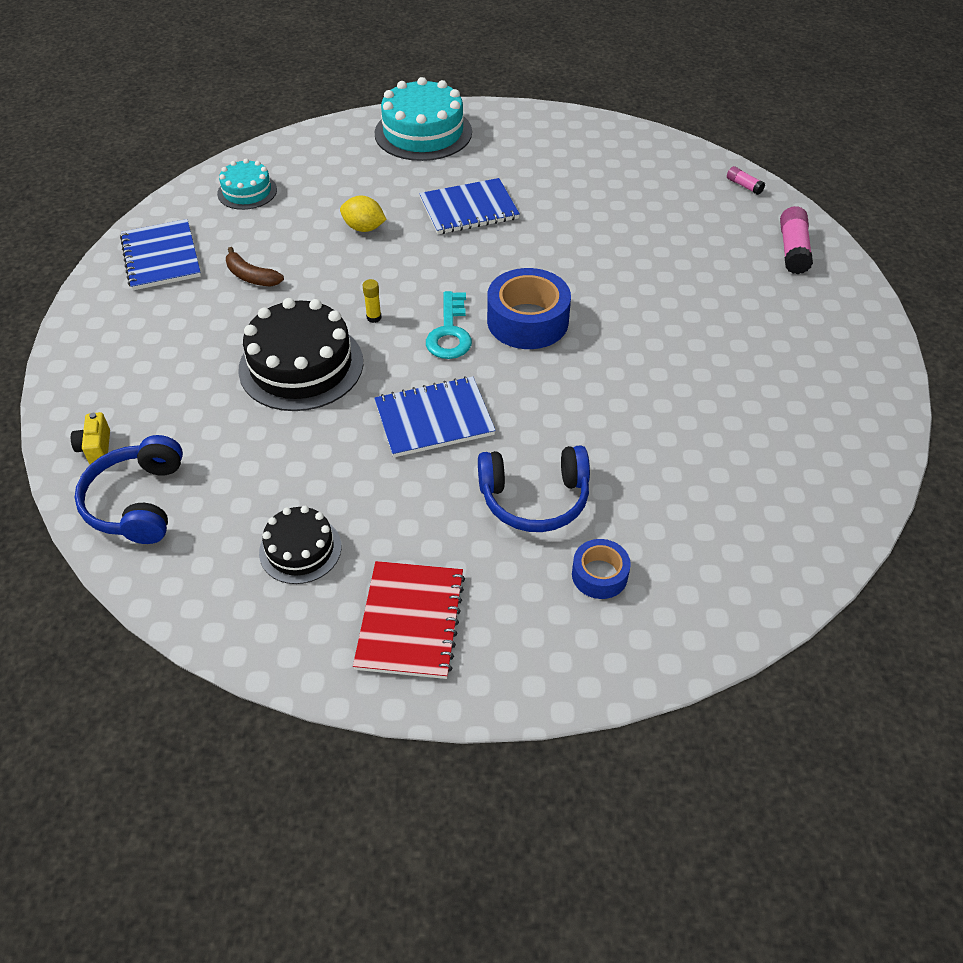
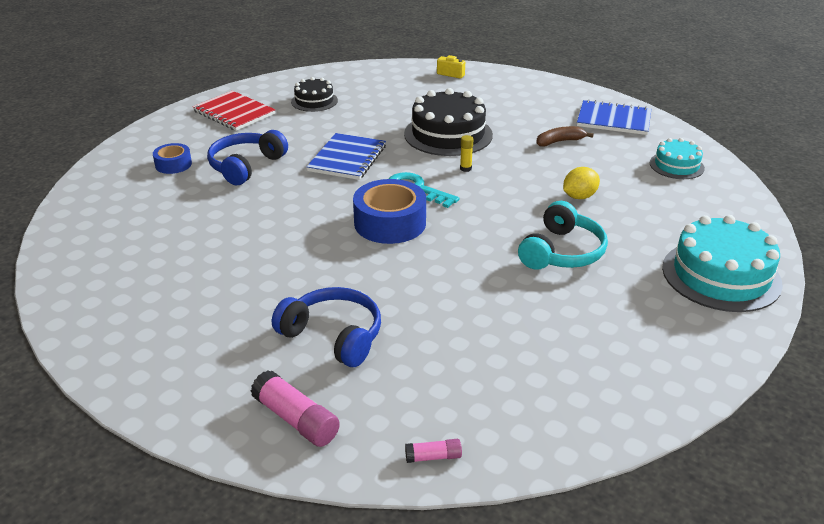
camera: 125 degrees right, 15 degrees down
blue headphones [75,435,183,544] -> blue headphones moved to [272,287,381,367]
blue notebook [419,178,520,234] -> turquoise headphones [518,201,608,270]

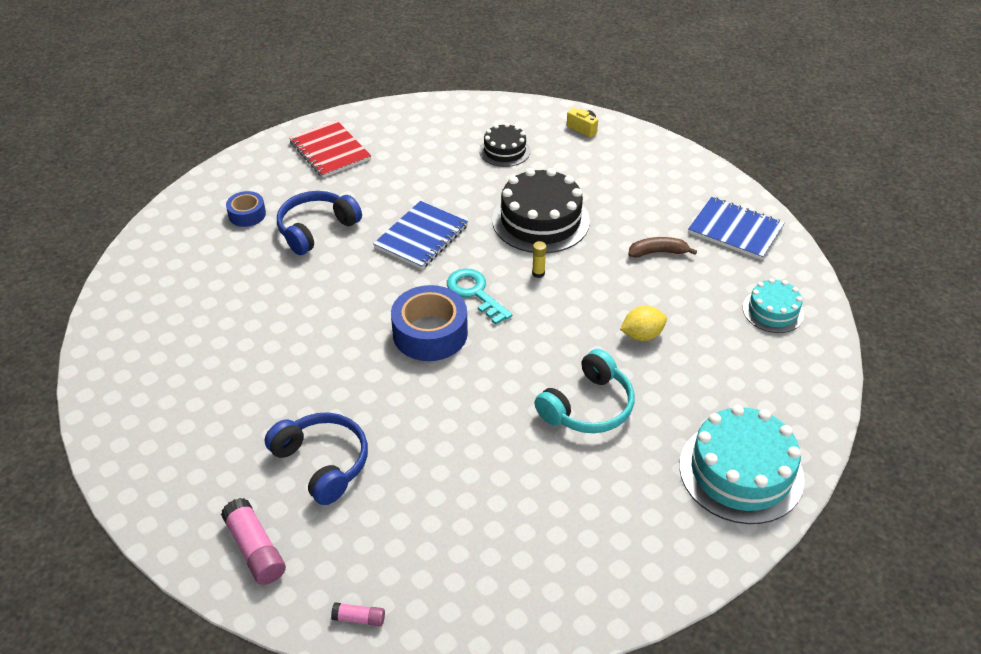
camera: 15 degrees right, 10 degrees up
black cake [291,77,338,112] -> black cake moved to [479,123,531,167]

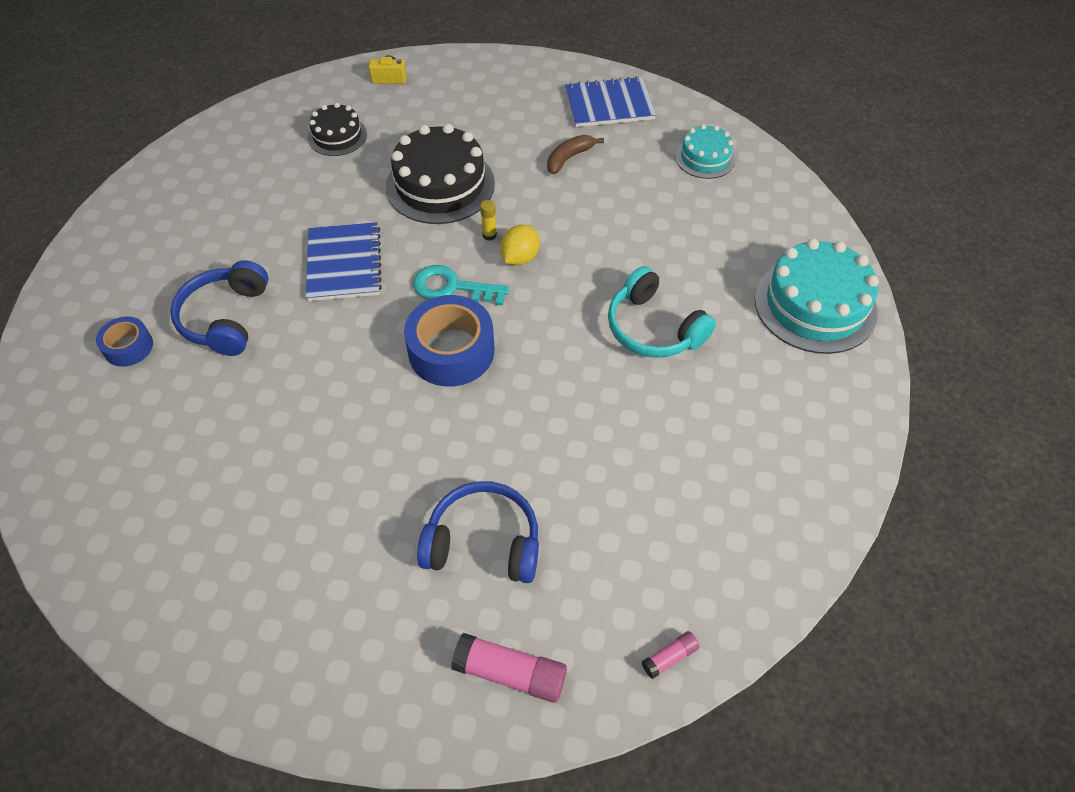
camera: 40 degrees left, 10 degrees up
red notebook [289,120,371,178] -> none
turquoise headphones [534,349,634,433] -> turquoise headphones turned 135 degrees clockwise [608,266,716,358]
yellow lemon [620,306,667,341] -> yellow lemon moved to [500,225,540,265]

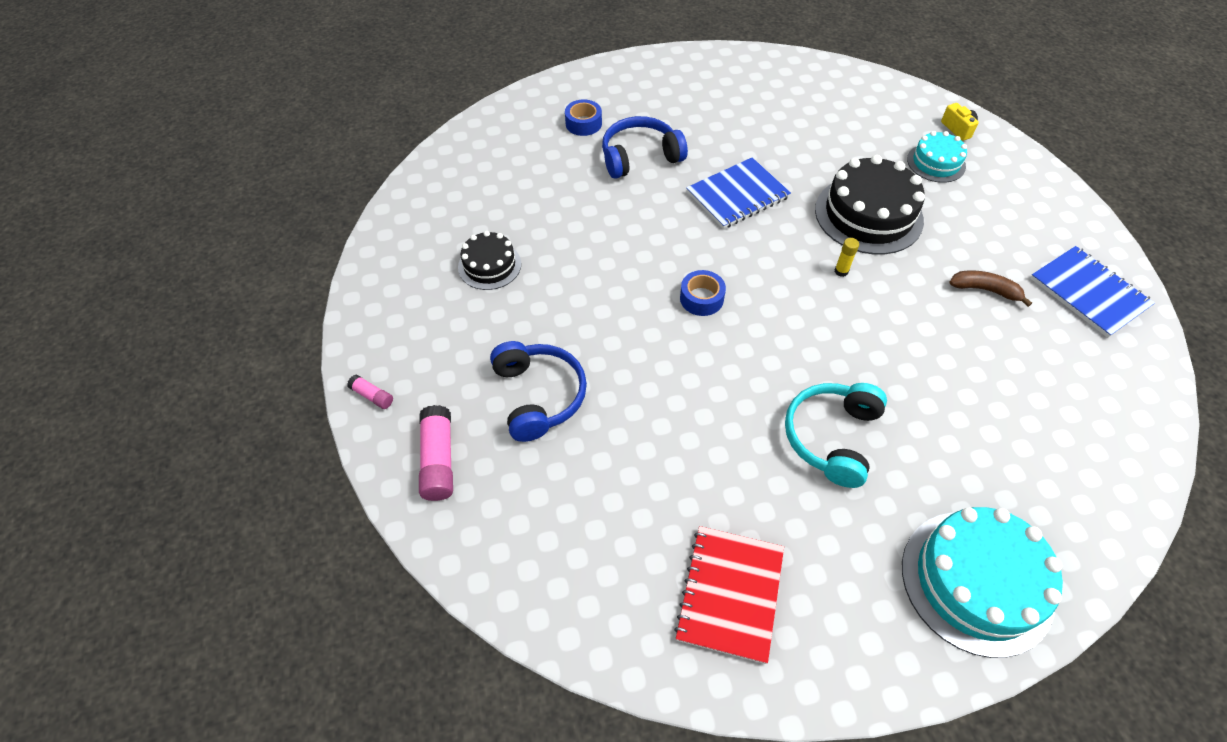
camera: 65 degrees right, 0 degrees up
black cake [308,103,367,156] -> black cake moved to [458,231,521,290]
blue tape [404,295,494,387] -> blue tape [680,270,726,316], size x0.55
turquoise key [413,265,509,306] -> none
yellow lemon [500,225,540,265] -> none
pink glue stick [641,631,699,679] -> pink glue stick moved to [347,375,393,409]
turquoise cake [675,124,736,179] -> turquoise cake moved to [907,131,967,183]
none -> red notebook [674,526,784,664]

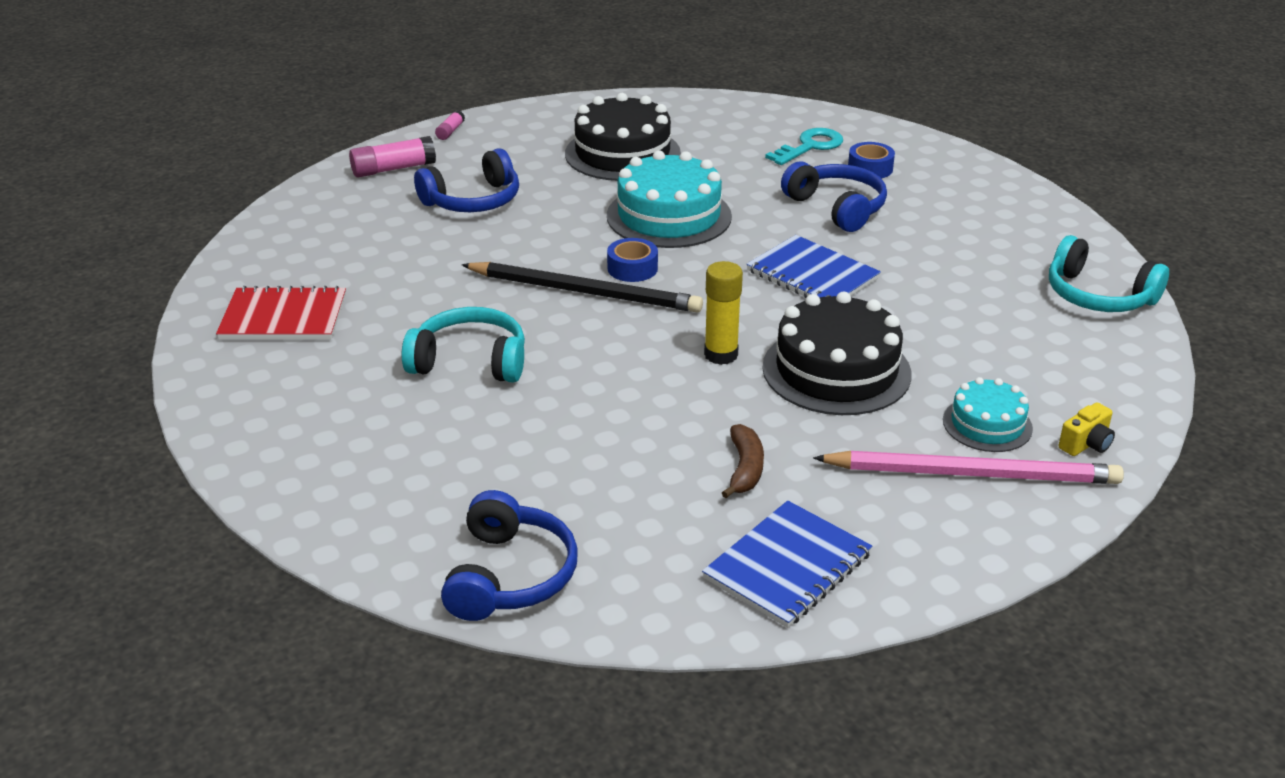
camera: 75 degrees right, 20 degrees down
black cake [458,231,521,290] -> black cake [565,93,681,181], size x1.77
yellow glue stick [835,238,859,277] -> yellow glue stick [704,261,743,365], size x1.86
turquoise cake [902,507,1063,658] -> turquoise cake moved to [607,150,732,248]
none -> blue headphones [441,490,578,621]
none -> black pencil [461,262,703,312]
none -> turquoise key [765,128,843,165]
none -> pink pencil [813,451,1124,484]
none -> turquoise headphones [1049,235,1169,312]

